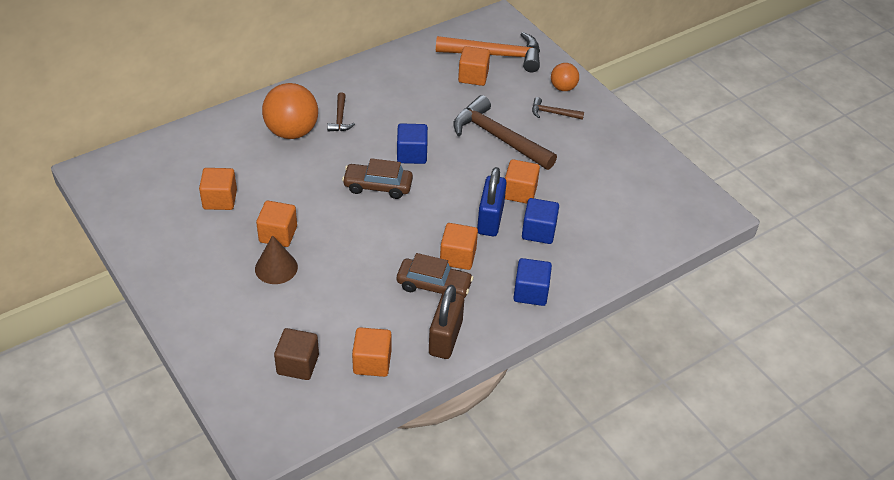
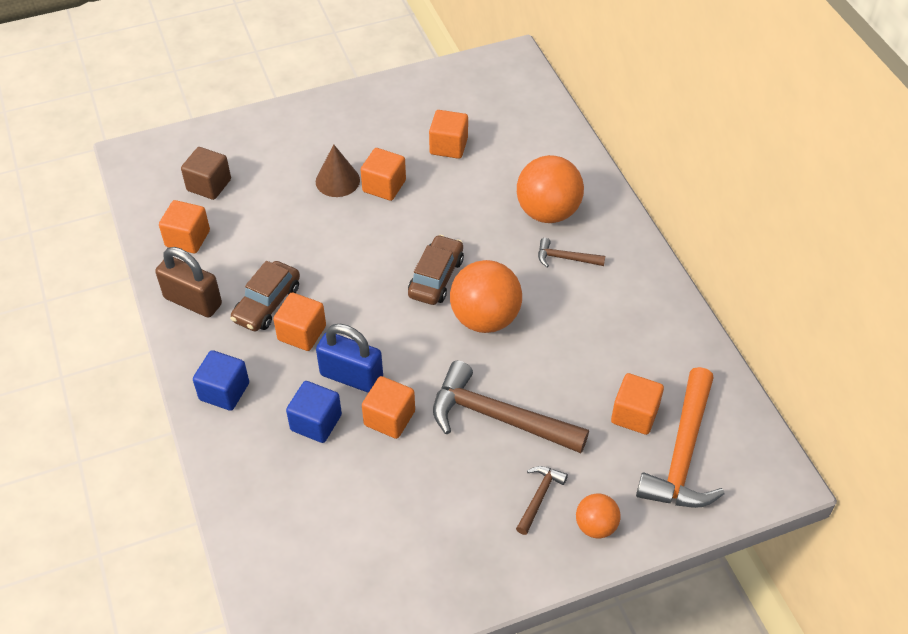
camera: 105 degrees right, 5 degrees up
blue cube [397,123,428,164] -> orange ball [450,260,522,333]
brown hammer [453,95,557,170] -> brown hammer turned 120 degrees counterclockwise [433,360,589,453]

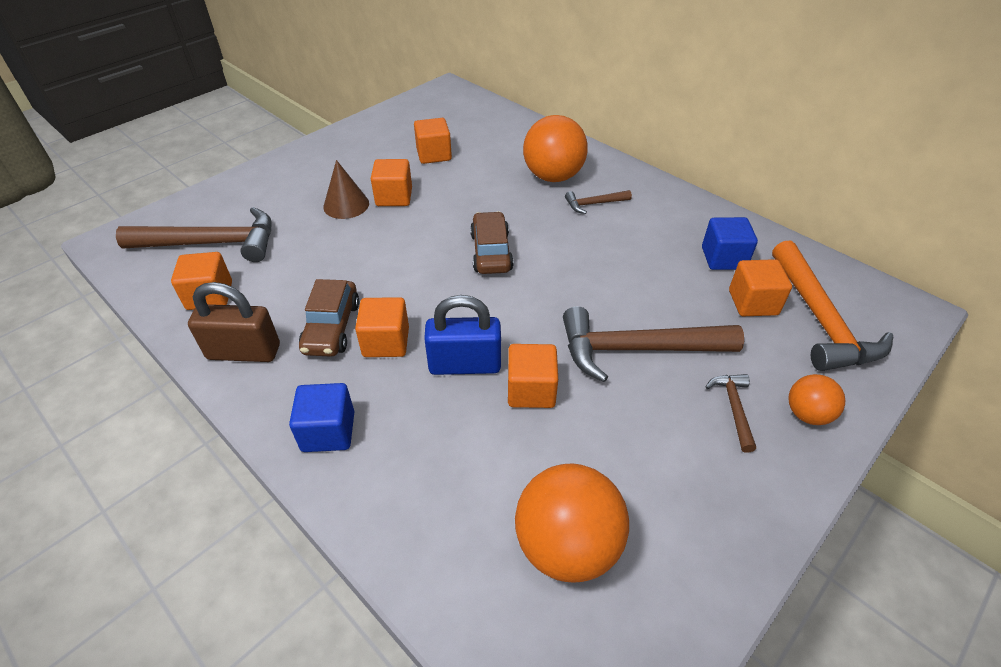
camera: 25 degrees left, 5 degrees down
brown cube [181,147,231,200] -> brown hammer [116,207,272,262]
blue cube [286,381,342,443] -> blue cube moved to [702,217,758,270]
orange ball [450,260,522,333] -> orange ball moved to [515,464,629,582]

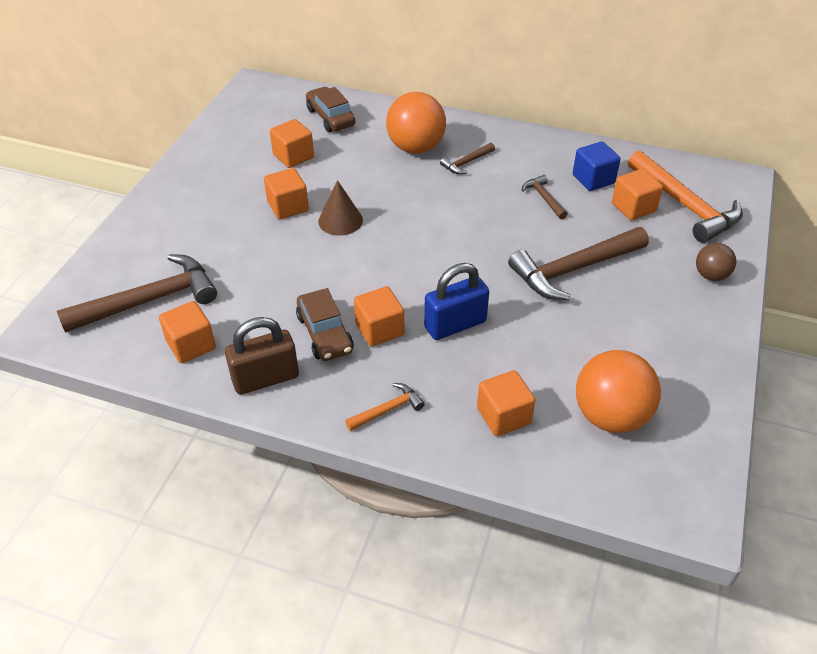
camera: 25 degrees left, 0 degrees up
blue cube [289,383,354,452] -> orange hammer [345,383,424,431]
brown cone [323,160,369,219] -> brown cone moved to [318,180,363,236]
brown car [470,211,514,274] -> brown car moved to [306,87,355,132]
orange cube [508,344,558,408] -> orange cube moved to [477,370,535,436]
brown hammer [705,374,756,453] -> brown hammer moved to [522,175,568,220]
orange ball [788,374,845,425] -> brown ball [696,243,736,281]

